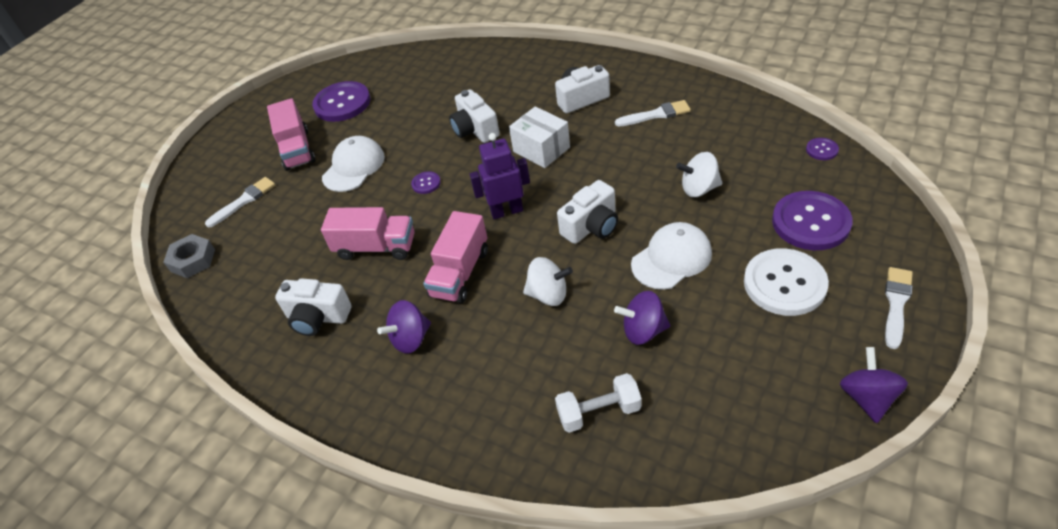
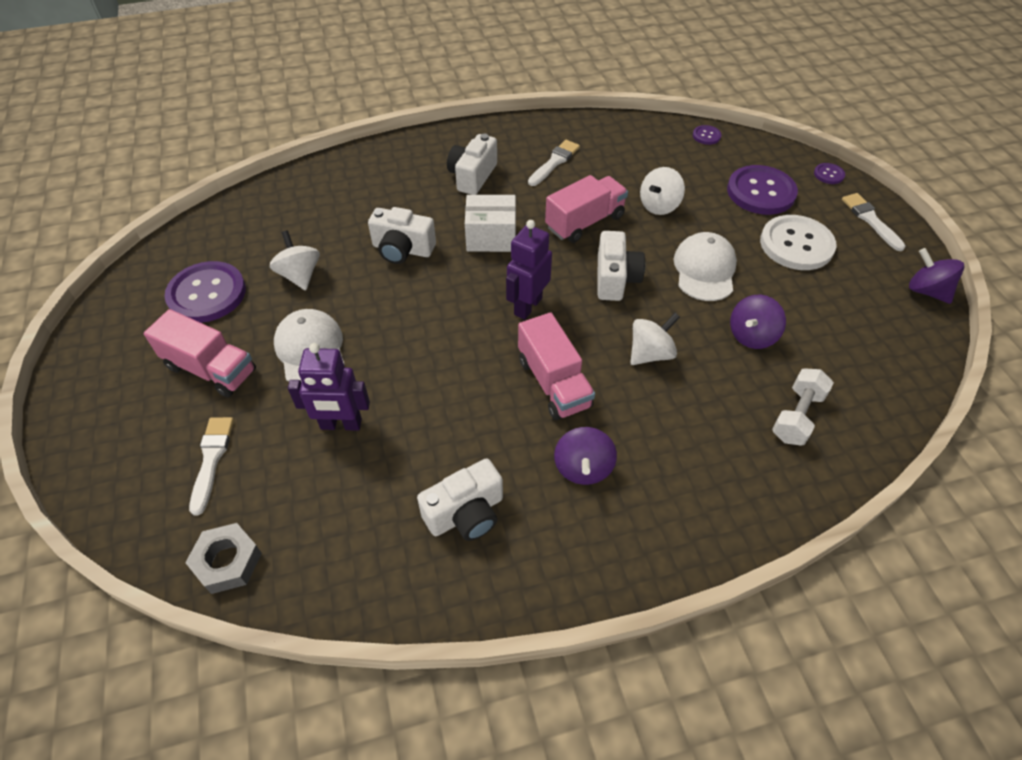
camera: 50 degrees left, 5 degrees up
pink truck [321,207,415,260] -> pink truck moved to [545,175,628,243]
purple button [411,171,441,194] -> purple button moved to [814,163,845,184]
none -> white spinning top [270,231,320,290]
none -> purple robot [288,343,370,431]

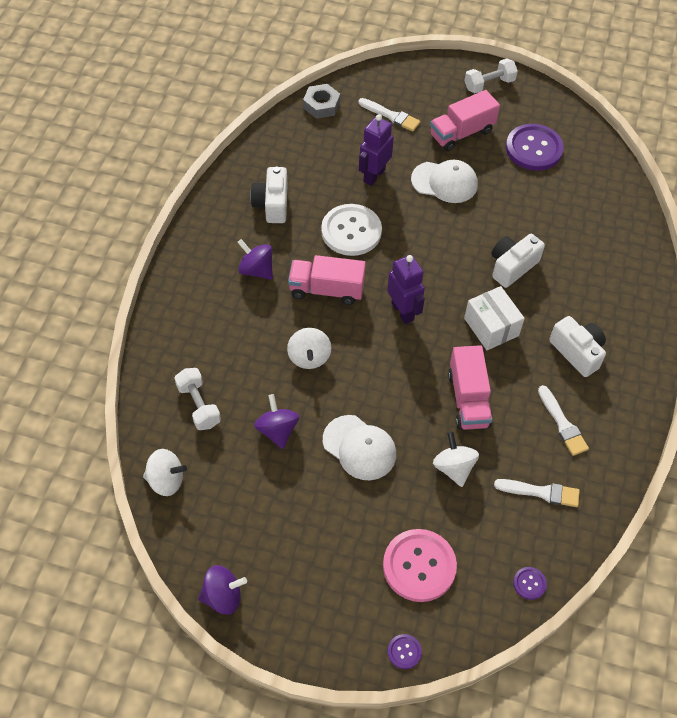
camera: 120 degrees right, 5 degrees up
white spinning top [270,231,320,290] -> white spinning top moved to [143,449,187,496]
white box [465,195,516,252] -> white box turned 60 degrees counterclockwise [464,286,525,350]
white camera [598,231,645,301] -> none
purple button [727,165,798,215] -> pink button [383,529,457,602]
white button [760,215,836,270] -> white button moved to [321,204,382,256]
white brush [842,193,906,251] -> white brush moved to [494,479,580,507]
none -> white dumbbell [464,58,518,93]

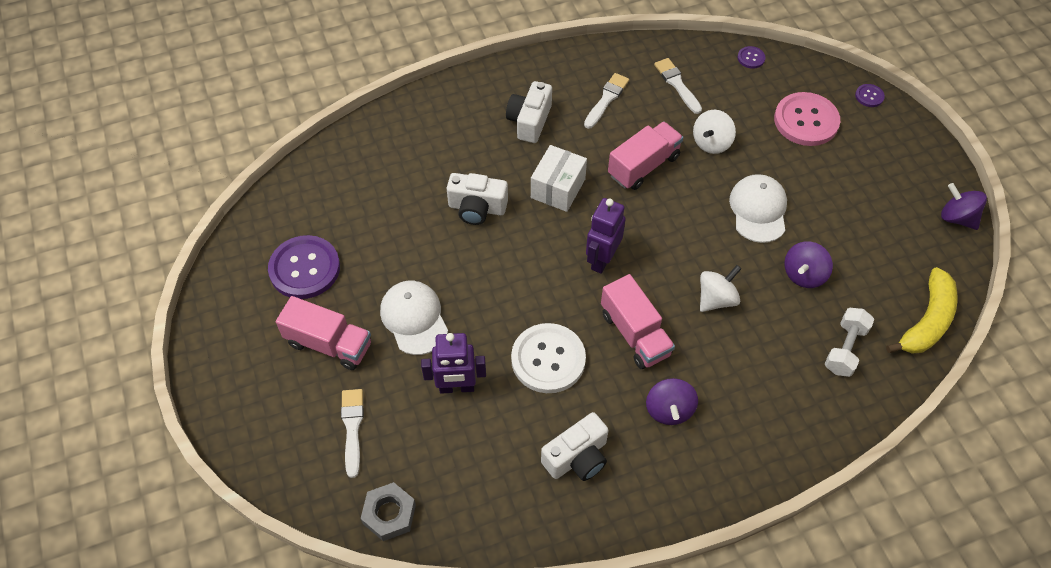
camera: 125 degrees left, 0 degrees up
white spinning top [143,449,187,496] -> yellow banana [886,267,958,354]
white dumbbell [464,58,518,93] -> none

